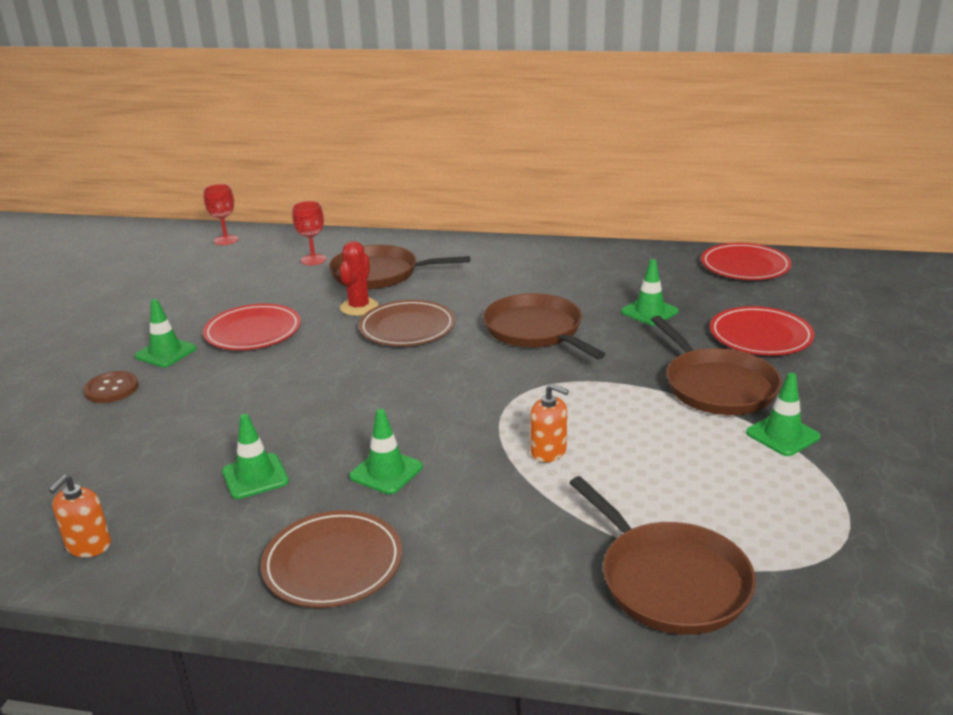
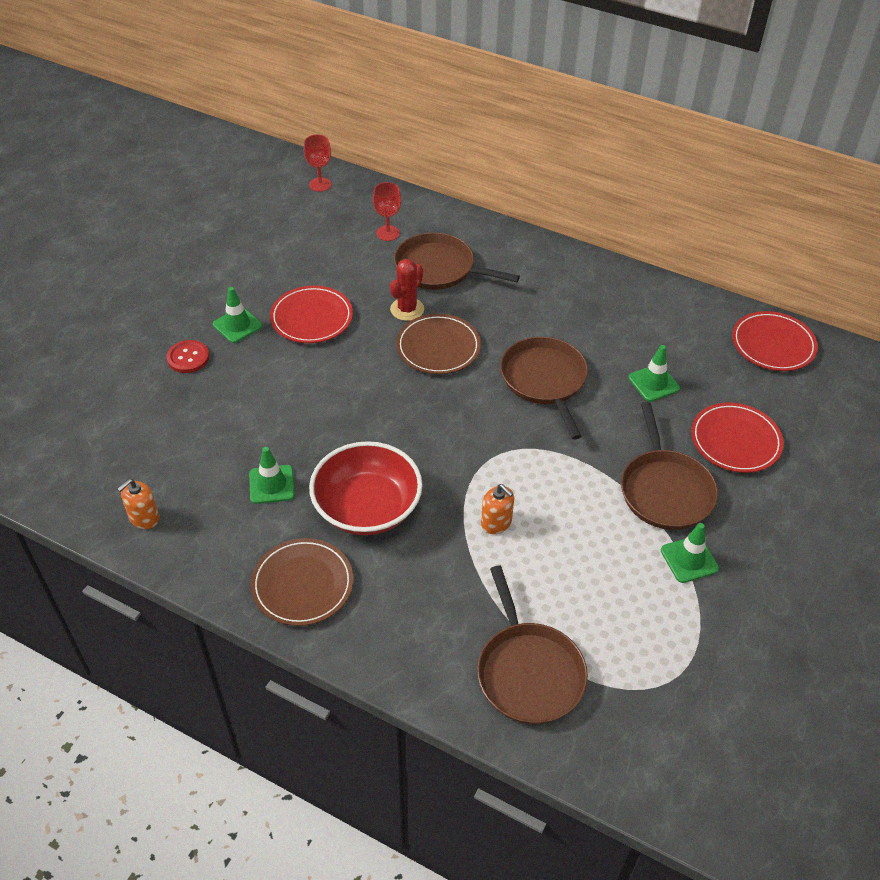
camera: 15 degrees right, 20 degrees up
brown button [84,371,139,403] -> red button [167,340,210,373]
green traffic cone [349,409,423,494] -> red bowl [309,441,423,535]

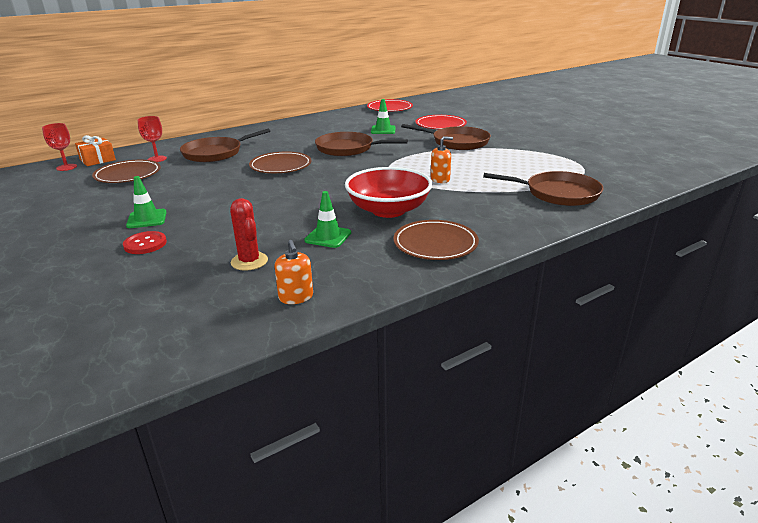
camera: 60 degrees left, 20 degrees down
red plate [270,286,353,343] -> none
red cactus [390,259,424,321] -> red cactus moved to [230,198,268,271]
green traffic cone [661,523,719,583] -> none
none -> orange gift [75,135,116,166]
none -> brown plate [92,160,161,183]

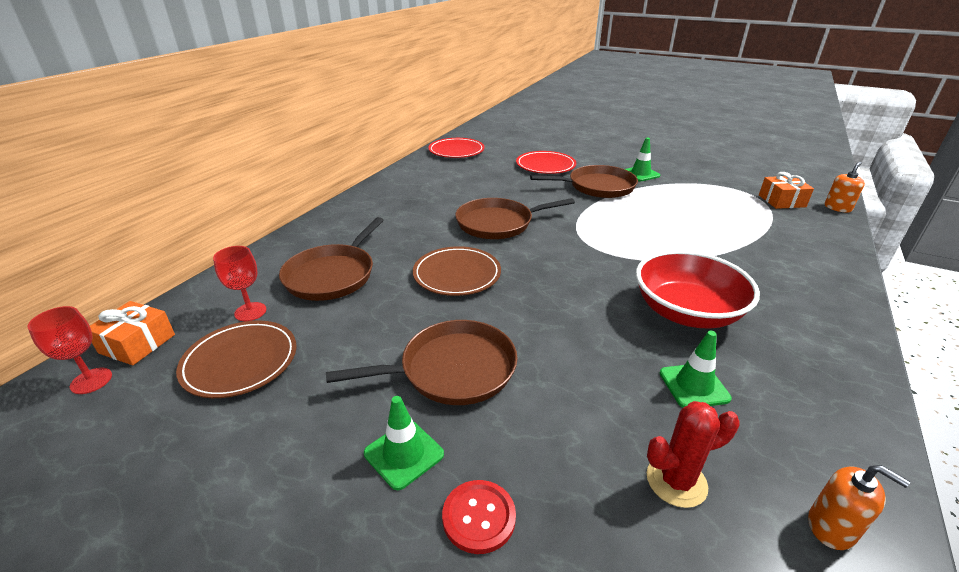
camera: 30 degrees left, 5 degrees up
red cactus [230,198,268,271] -> red cactus turned 45 degrees counterclockwise [647,401,740,508]
green traffic cone [371,99,396,134] -> green traffic cone moved to [625,138,660,181]
brown plate [393,220,479,260] -> none
orange soap dispenser [431,136,453,183] -> orange soap dispenser moved to [825,161,865,212]
brown pan [483,171,603,206] -> brown pan moved to [326,320,518,405]
none -> orange gift [759,172,814,209]

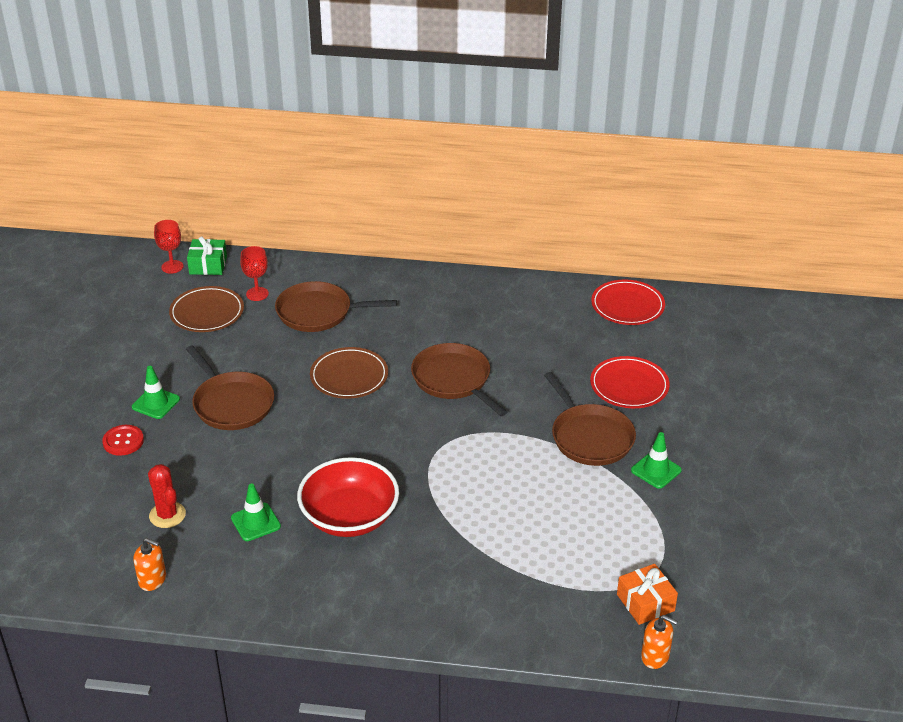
camera: 70 degrees right, 5 degrees up
orange gift [90,301,175,365] -> green gift [187,236,227,275]
orange soap dispenser [808,465,910,550] -> orange soap dispenser turned 90 degrees counterclockwise [133,538,166,591]

